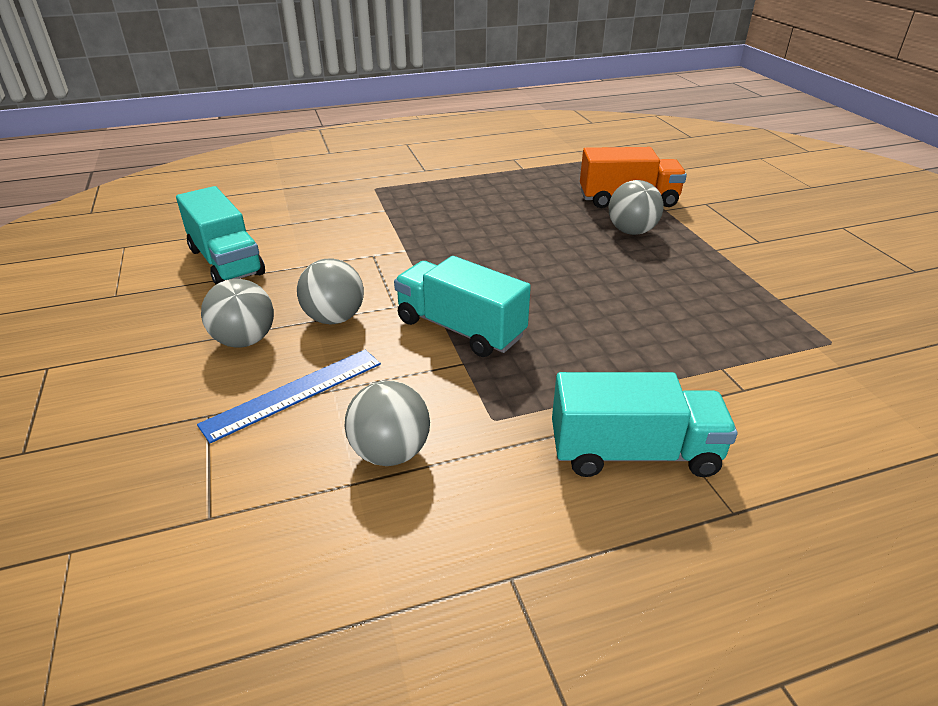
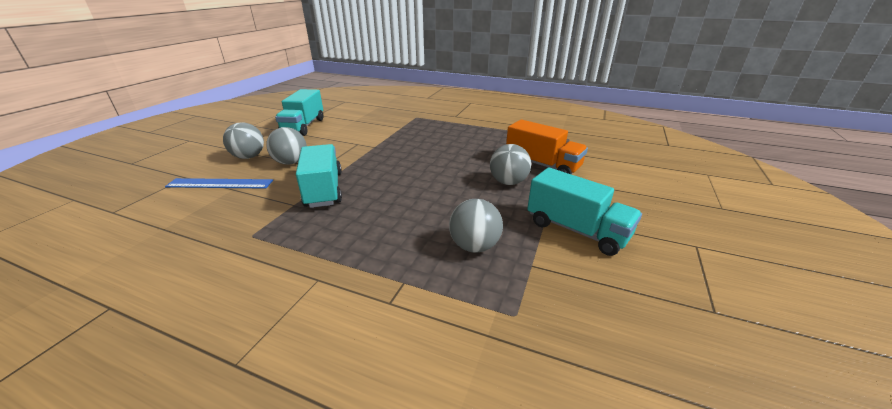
camera: 40 degrees right, 5 degrees down
grey ball [345,381,430,466] -> grey ball moved to [449,199,503,253]
turquoise truck [552,372,738,477] -> turquoise truck moved to [527,167,642,256]

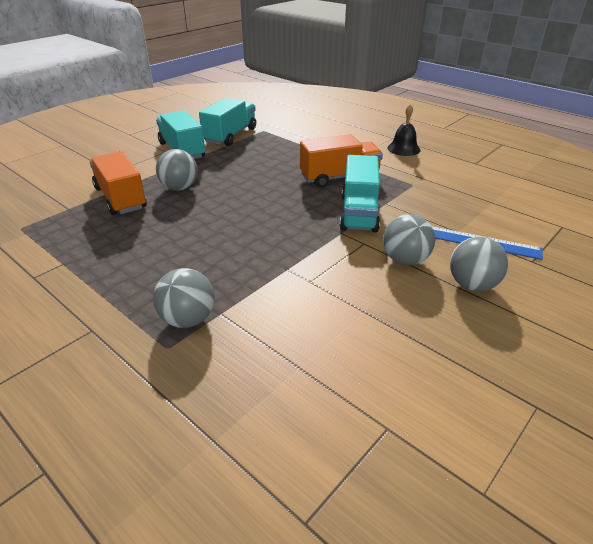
camera: 160 degrees left, 5 degrees up
turquoise truck [275,89,323,136] -> turquoise truck moved to [199,98,256,146]
grey ball [449,199,503,253] -> grey ball moved to [153,268,214,328]
none -> orange truck [300,134,383,188]
none -> black bell [387,104,420,156]

